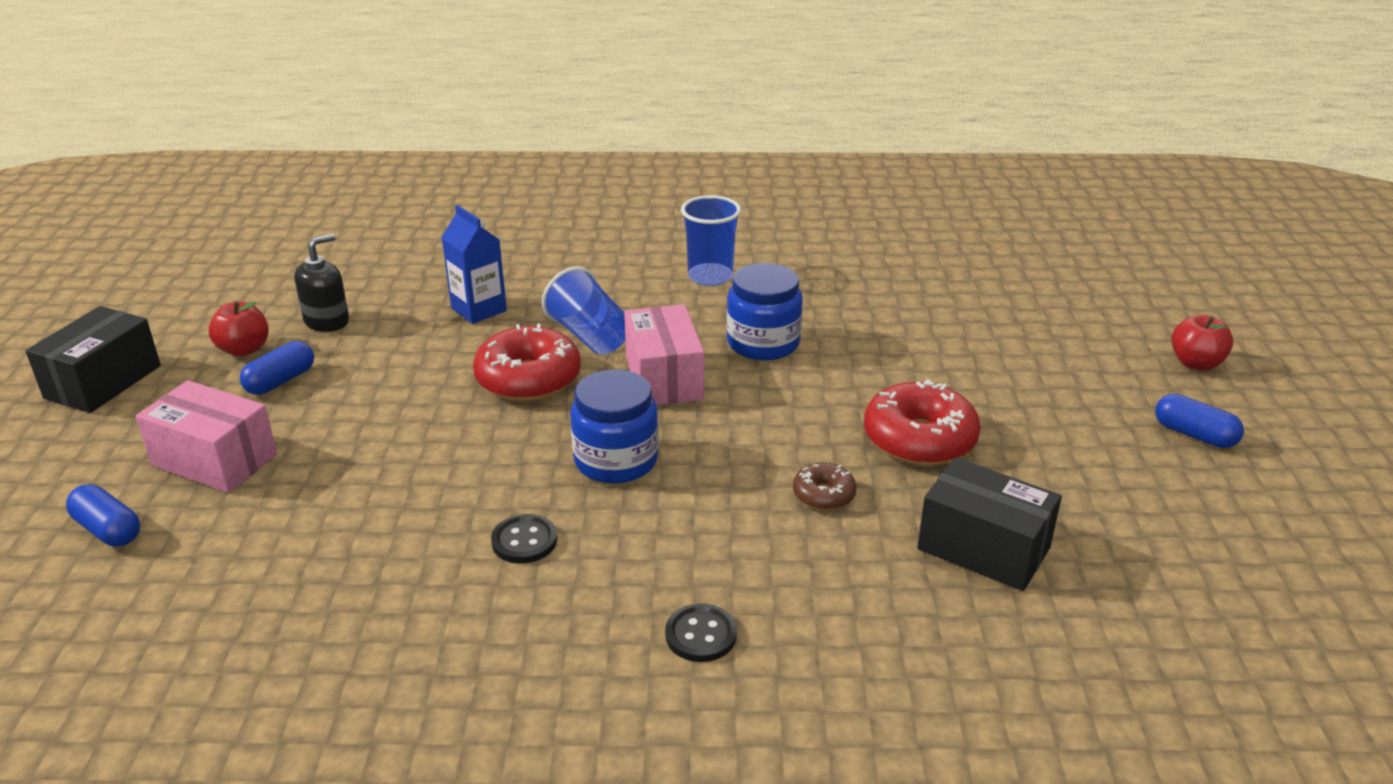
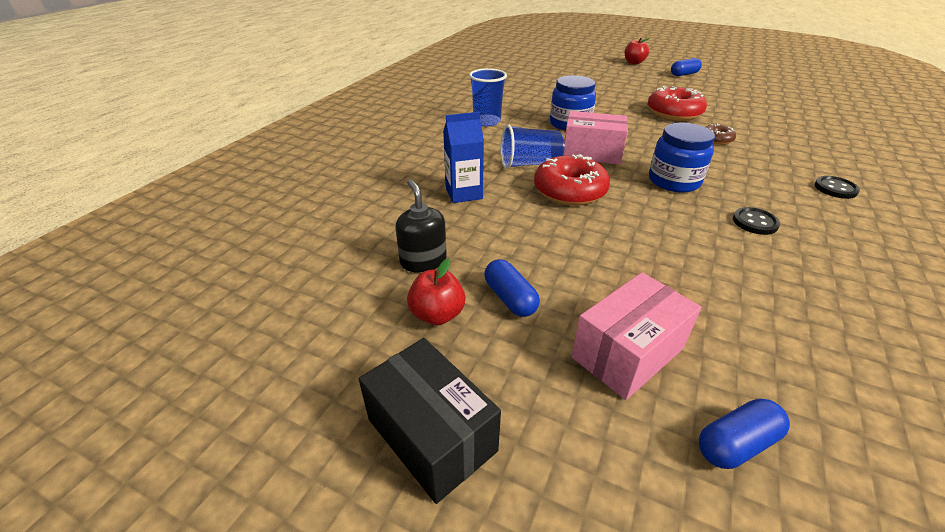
camera: 65 degrees left, 5 degrees up
black box [917,457,1062,591] -> none

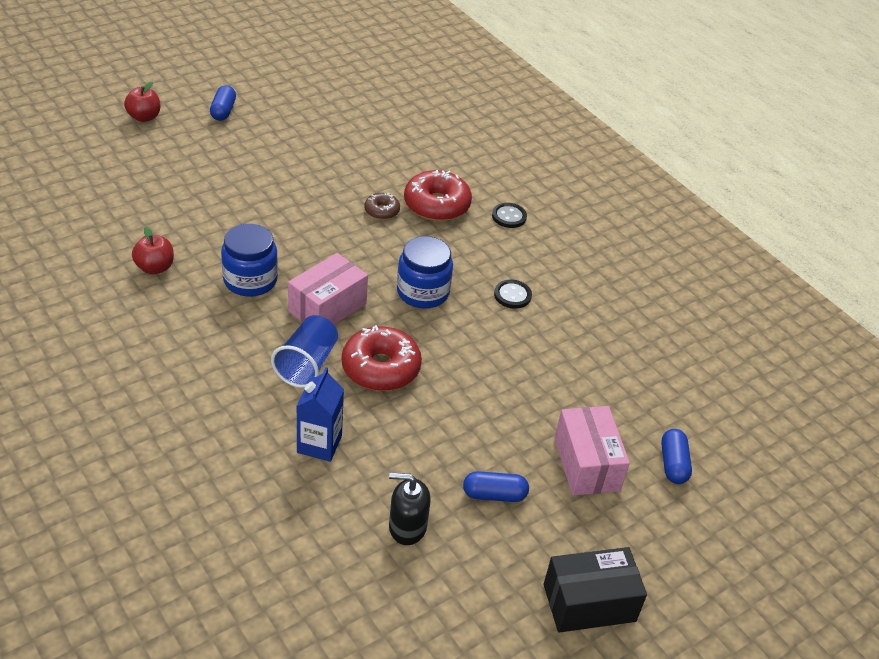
camera: 65 degrees left, 5 degrees up
red apple [407,259,465,325] -> red apple moved to [132,226,174,274]
blue cup [469,68,507,126] -> none
red donut [648,86,707,121] -> red donut moved to [404,170,472,221]

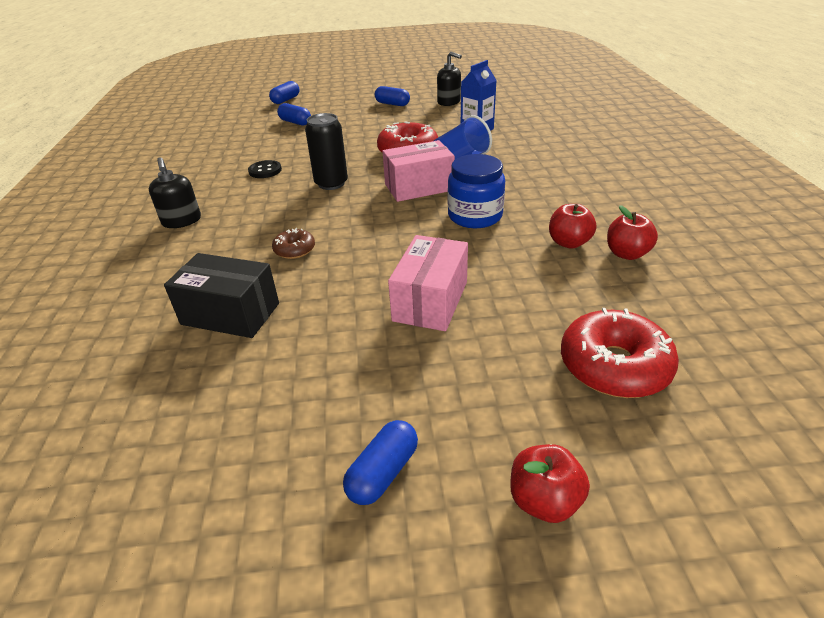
camera: 145 degrees left, 5 degrees down
blue jar [397,236,453,308] -> black can [305,113,348,190]
red donut [404,170,472,221] -> red donut moved to [561,308,679,398]
black button [492,203,527,228] -> black soap dispenser [149,157,201,228]
black box [544,547,647,633] -> black box moved to [164,253,279,338]
pink box [554,406,630,496] -> pink box moved to [388,235,468,331]
none -> blue capsule [277,103,311,126]
none -> red apple [607,205,658,260]

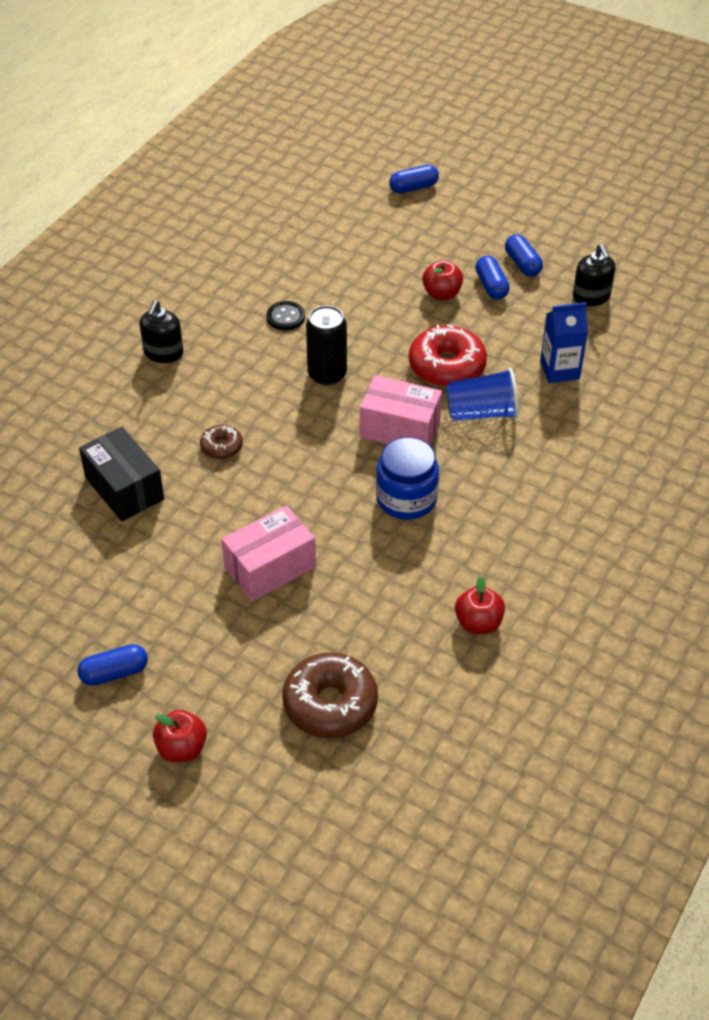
camera: 35 degrees right, 10 degrees up
blue capsule [277,103,311,126] -> blue capsule moved to [475,256,510,300]
red apple [549,204,597,249] -> red apple moved to [422,260,463,300]
red donut [561,308,679,398] -> brown donut [283,652,378,738]

